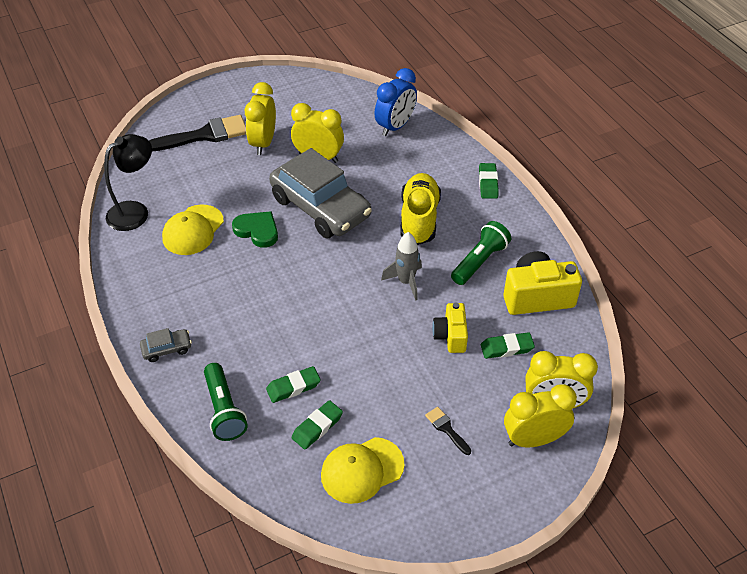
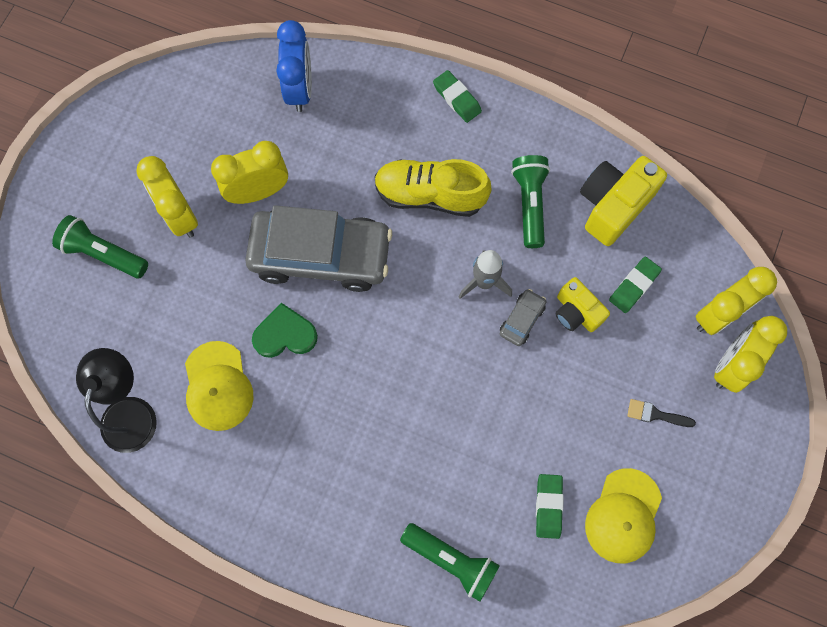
camera: 40 degrees left, 25 degrees up
grey car [140,328,192,362] -> grey car moved to [500,289,546,346]
black brush [149,115,246,151] -> green flashlight [52,215,148,278]
green eraser [266,366,321,403] -> none
yellow shoe [401,173,441,245] -> yellow shoe turned 45 degrees counterclockwise [374,159,492,217]

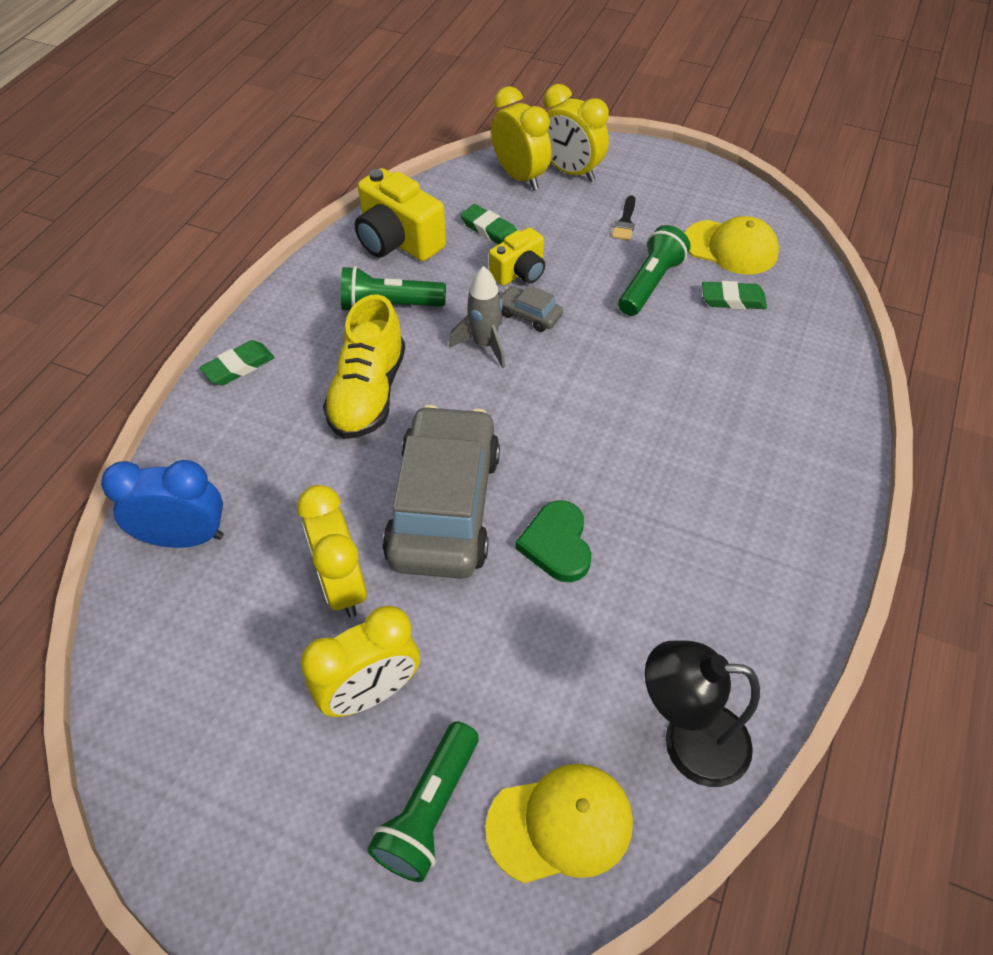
camera: 90 degrees left, 20 degrees down
yellow cap [185,341,254,431] -> yellow cap moved to [485,764,633,883]
green flashlight [400,523,500,602] -> green flashlight moved to [618,225,690,316]

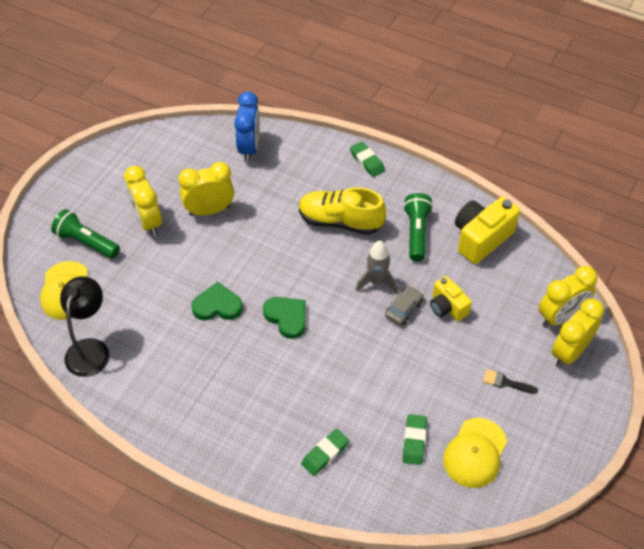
camera: 95 degrees right, 0 degrees up
grey car [382,405,500,579] -> none
green eraser [460,204,517,245] -> green eraser moved to [301,429,349,476]
green flashlight [618,225,690,316] -> none
none -> green heart [263,297,305,339]

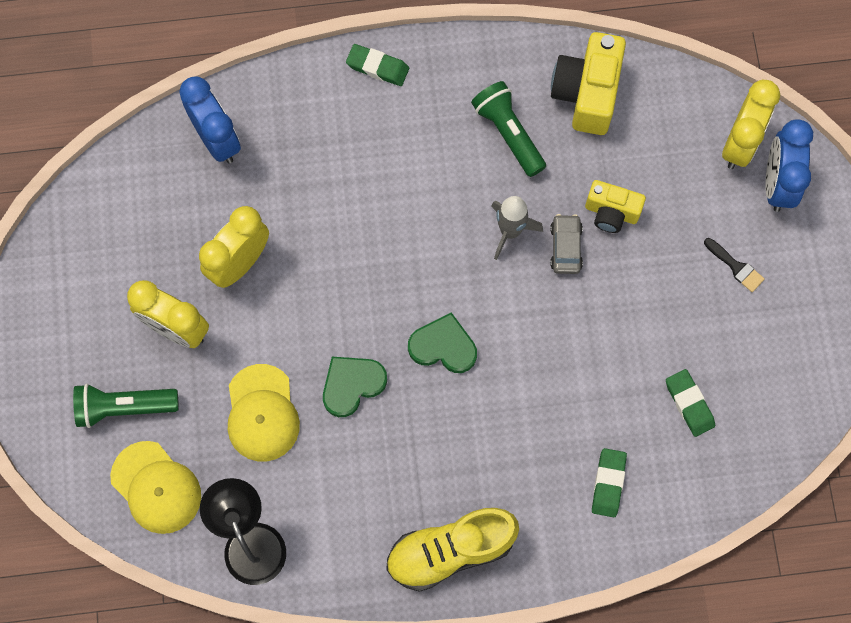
camera: 35 degrees left, 20 degrees up
yellow shoe [299,187,386,235] -> yellow shoe moved to [386,508,519,592]
yellow cap [443,418,507,488] -> yellow cap moved to [228,364,300,461]
black brush [483,369,538,394] -> black brush turned 120 degrees counterclockwise [704,238,765,292]
yellow clock [552,298,604,368] -> blue clock [765,120,813,212]

